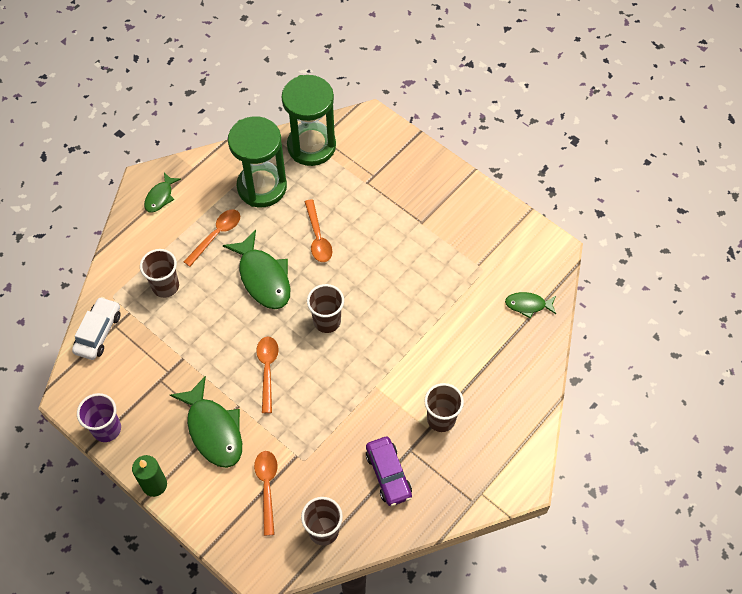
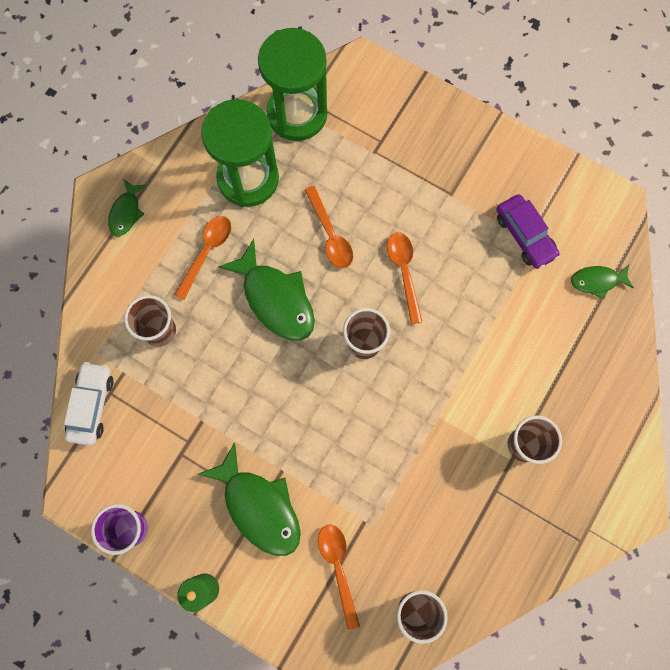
camera: 10 degrees left, 15 degrees up
orange spoon [256,336,279,413] -> orange spoon moved to [387,233,422,324]
purple car [366,437,412,506] -> purple car moved to [497,194,560,269]

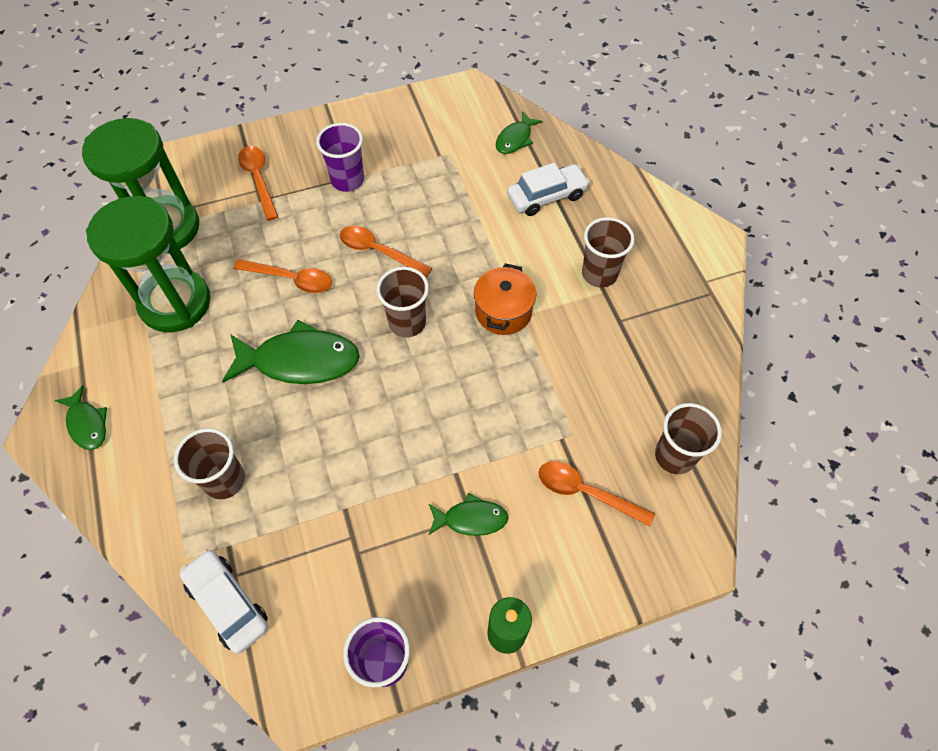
camera: 50 degrees left, 15 degrees down
orange spoon [174,216,231,300] -> orange spoon moved to [238,146,278,221]
green fish [198,442,301,556] -> green fish [429,493,508,536], size x0.54
purple car [497,194,560,269] -> none
none -> purple cup [316,123,364,192]
none -> orange pot [474,263,536,335]
none -> white car [507,163,590,216]

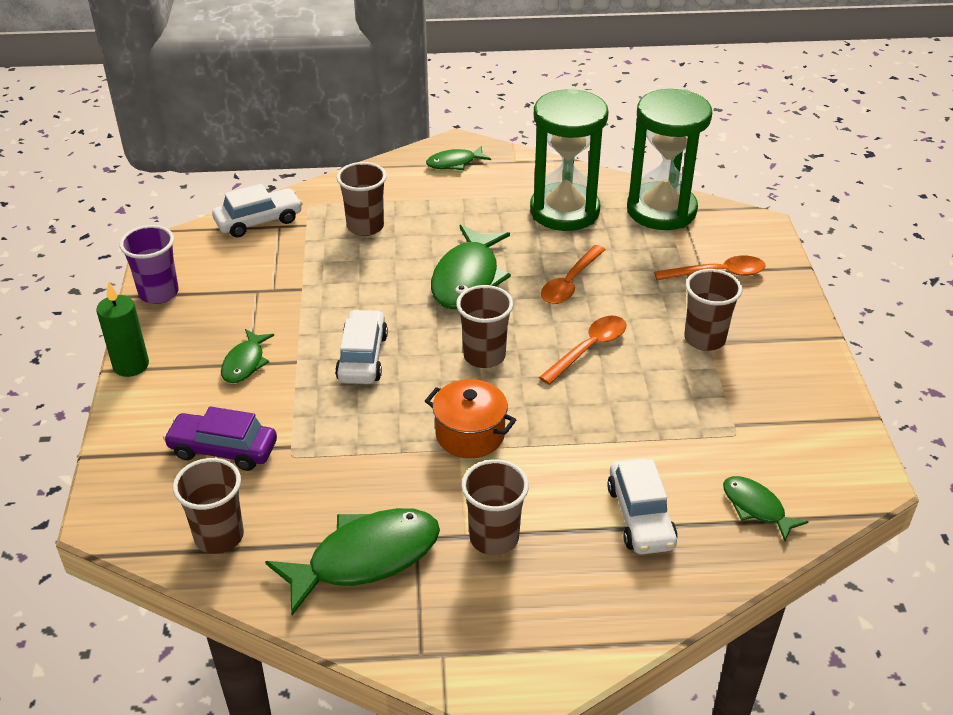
camera: 105 degrees right, 20 degrees down
purple cup [316,123,364,192] -> brown cup [684,269,742,351]
orange spoon [538,461,655,526] -> purple car [163,406,277,471]
none -> green fish [265,508,440,615]
none -> white car [335,309,388,384]

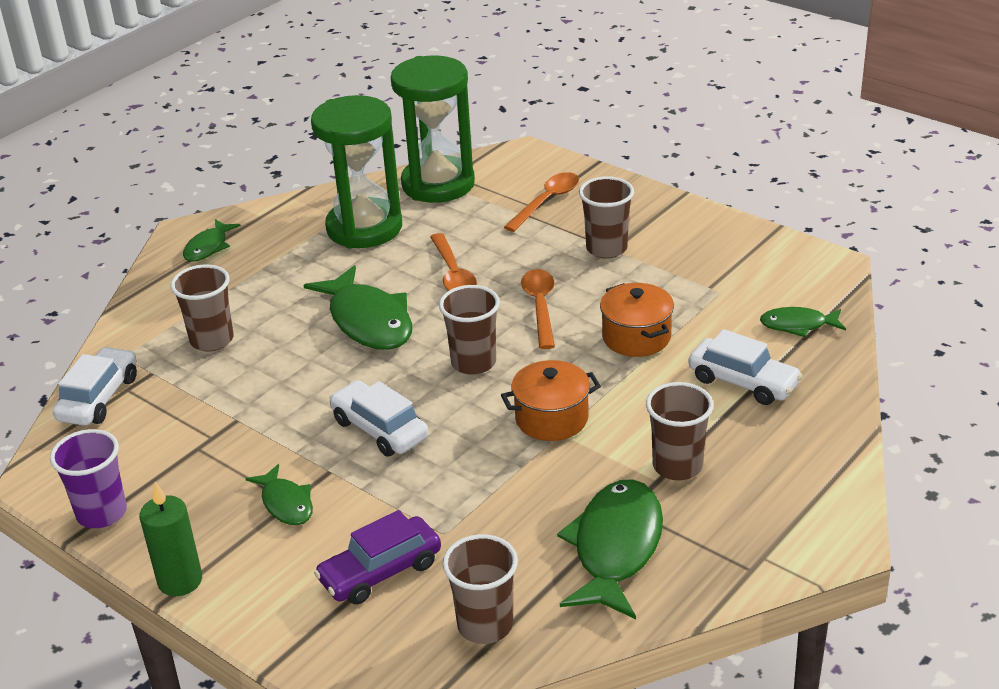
camera: 45 degrees left, 5 degrees down
none -> orange pot [600,283,674,357]

